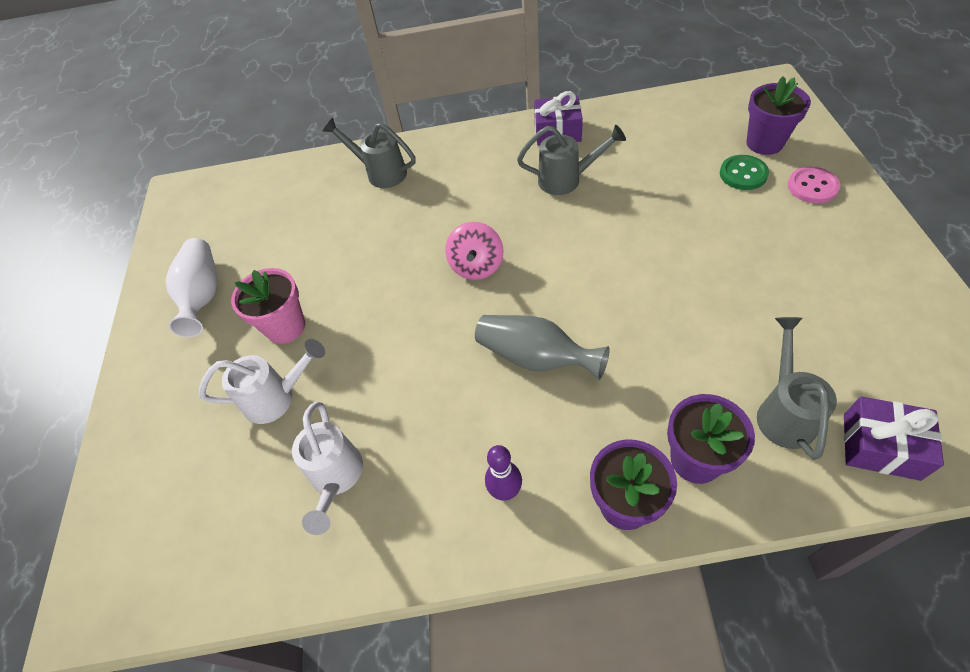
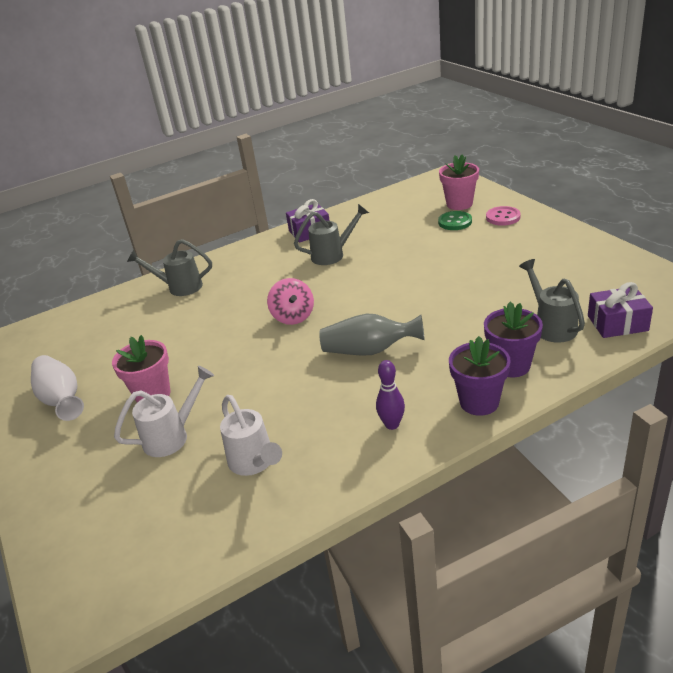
camera: 25 degrees left, 20 degrees down
purple flower pot [746,76,811,155] -> pink flower pot [439,155,479,210]

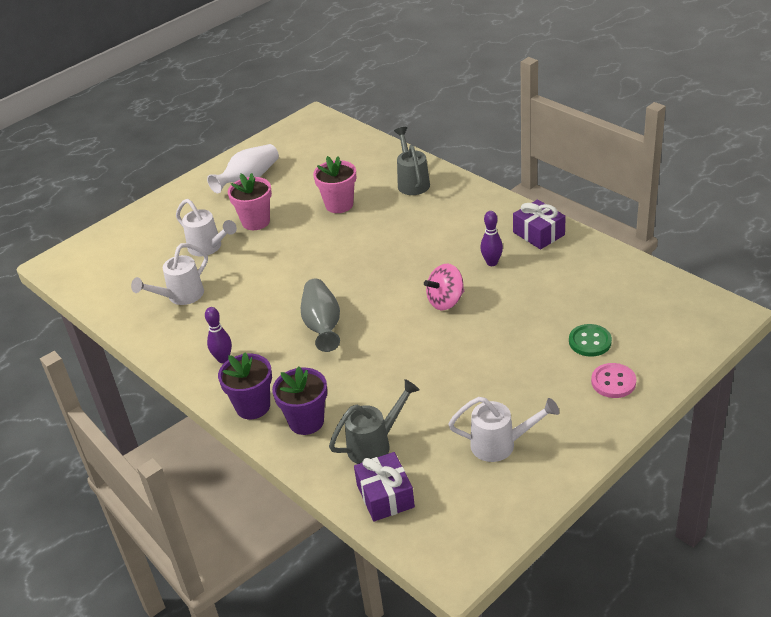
camera: 75 degrees right, 5 degrees up
pink spinning top [267,278,314,325] -> pink spinning top moved to [424,264,464,310]
grey watering can [294,204,369,265] -> purple bowling pin [480,211,503,266]
pink flower pot [439,155,479,210] -> pink flower pot moved to [313,156,356,213]
none -> white watering can [448,397,559,462]

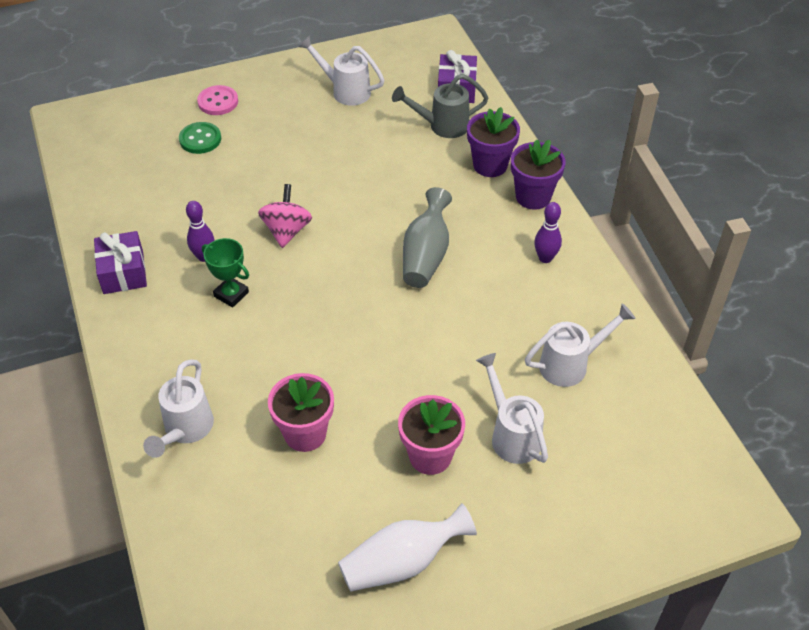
camera: 160 degrees left, 10 degrees up
grey watering can [394,127,430,195] -> white watering can [143,359,214,458]
pink spinning top [424,264,464,310] -> pink spinning top turned 75 degrees counterclockwise [258,184,312,248]
none -> green trophy [202,238,249,308]

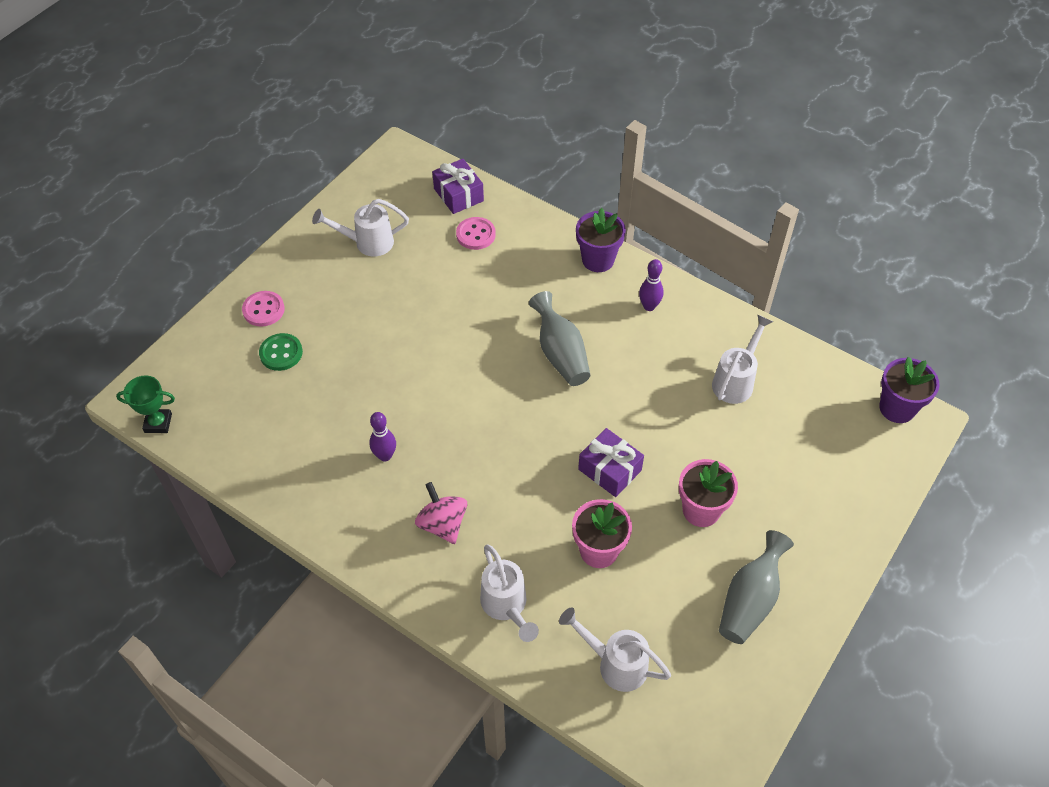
camera: 35 degrees left, 5 degrees up
purple gift [94,231,147,294] -> purple gift moved to [578,428,644,497]
green trophy [202,238,249,308] -> green trophy moved to [116,375,175,433]
pink spinning top [258,184,312,248] -> pink spinning top moved to [415,482,467,544]
white vase [338,503,477,592] -> grey vase [719,530,794,644]
grey watering can [392,74,488,138] -> pink button [456,217,496,250]
purple flower pot [467,107,520,177] -> purple flower pot moved to [879,357,940,423]
white watering can [476,353,548,464] -> white watering can moved to [559,607,671,692]

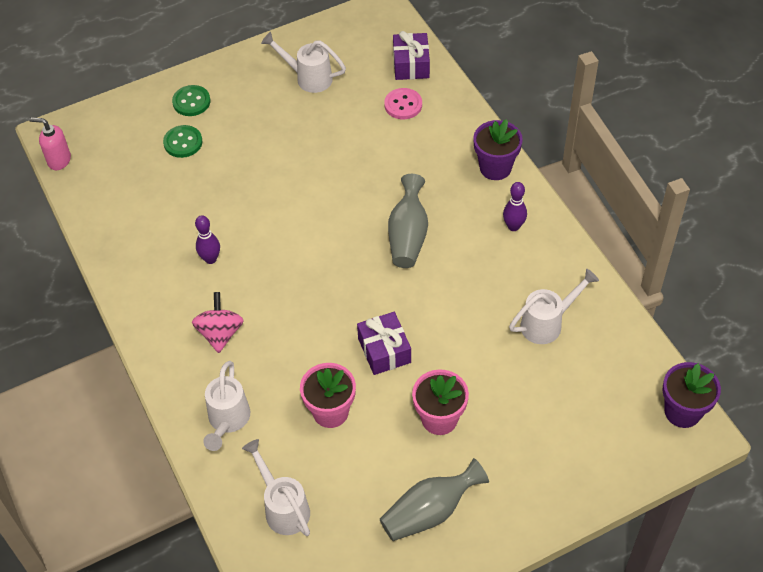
camera: 30 degrees right, 0 degrees up
green trophy [116,375,175,433] -> pink soap dispenser [29,117,71,170]
pink button [242,291,285,327] -> green button [172,85,210,116]

